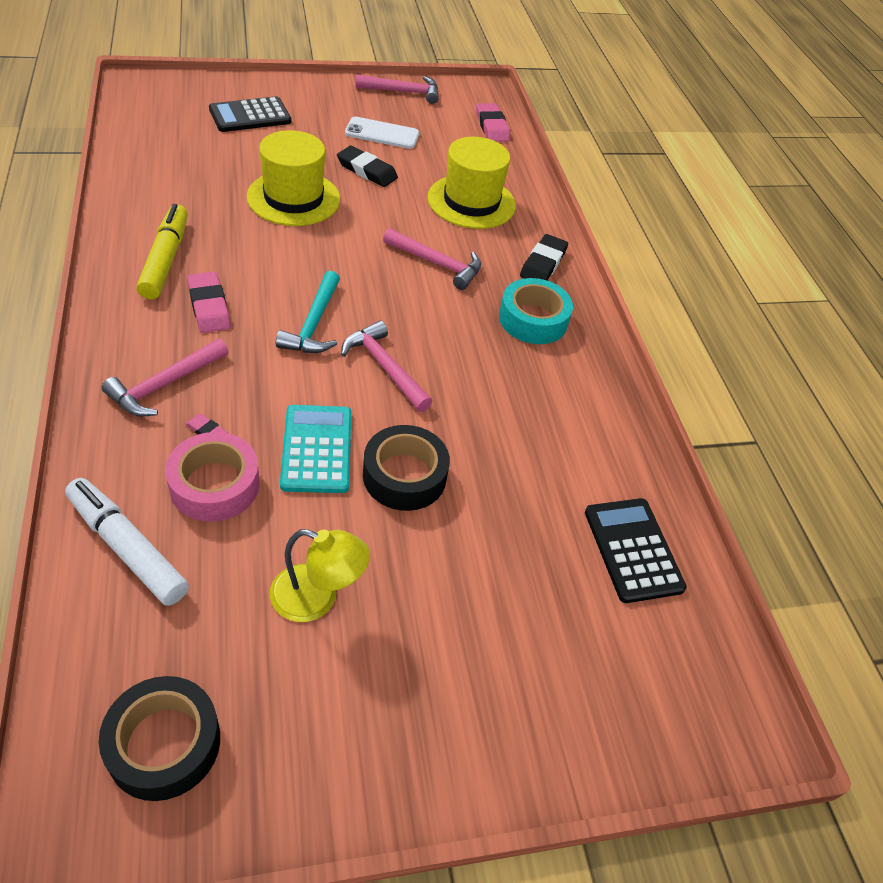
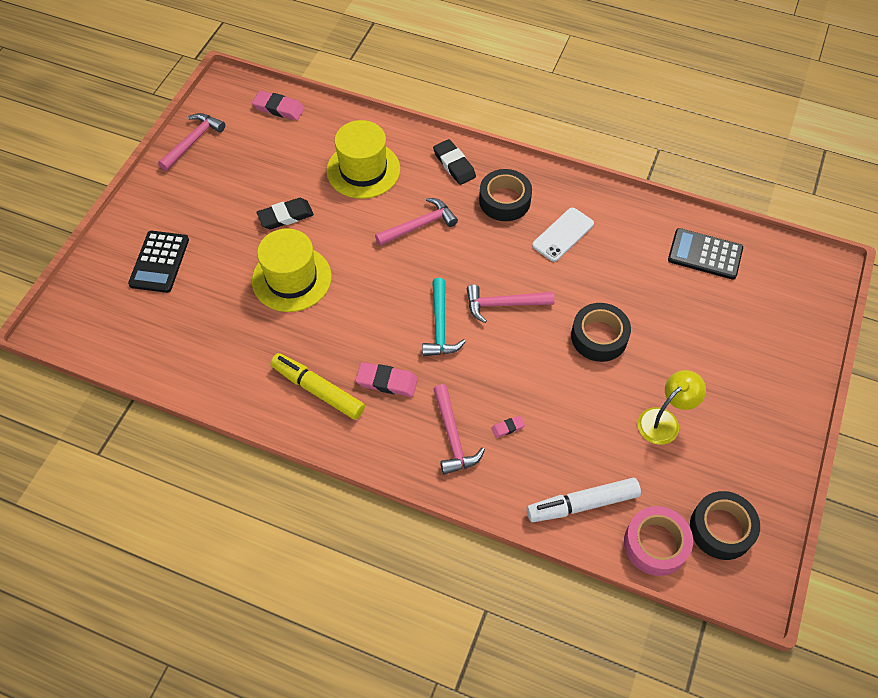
camera: 50 degrees left, 10 degrees up
pink tape [165,432,260,522] -> pink tape moved to [624,506,693,576]
turquoise hammer [276,271,340,353] -> turquoise hammer turned 45 degrees clockwise [422,278,466,356]
turquoise calculator [280,405,351,493] -> none
white phone [345,117,419,149] -> white phone moved to [532,208,594,262]
turquoise tape [499,278,573,344] -> black tape [479,169,532,221]

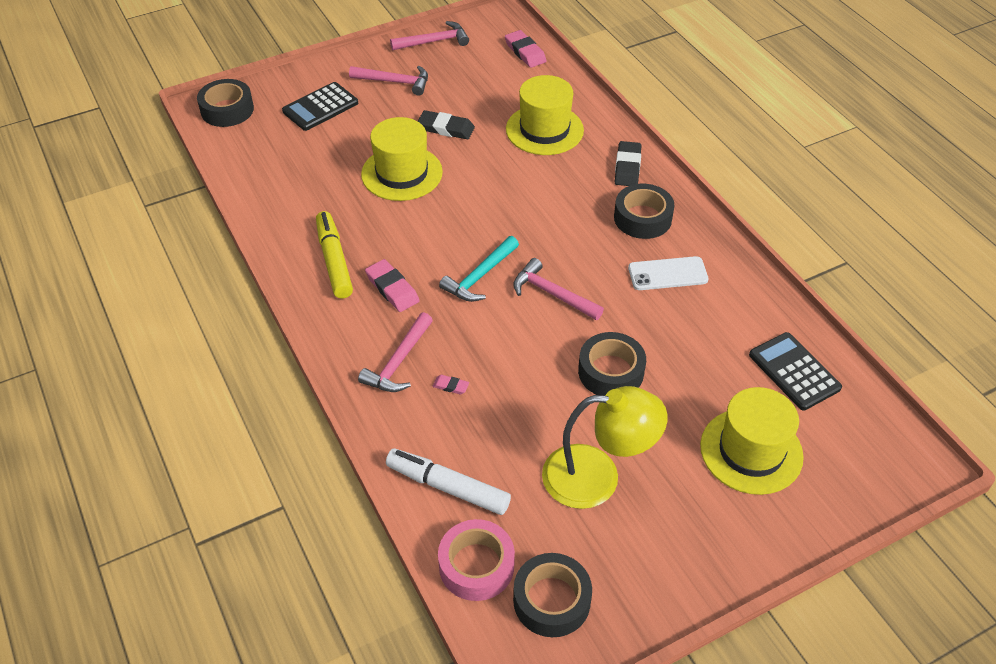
camera: 40 degrees right, 10 degrees down
pink hammer [375,198,458,246] -> pink hammer moved to [349,66,428,96]
yellow lamp [638,370,706,445] -> yellow lamp [542,386,668,509], size x1.54
none -> black tape [197,79,254,127]
none -> yellow hat [700,387,804,495]

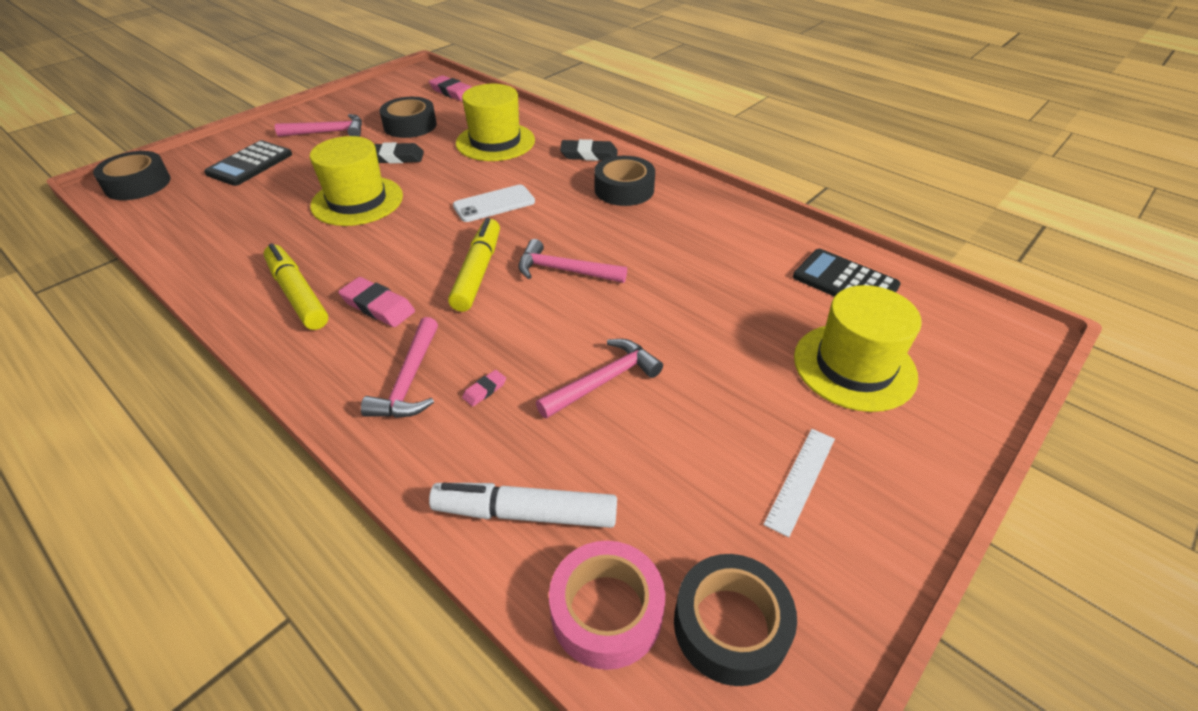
camera: 20 degrees left, 5 degrees down
pink hammer [390,21,469,50] -> pink hammer moved to [536,339,663,419]
pink eraser [433,375,469,395] -> pink eraser turned 45 degrees counterclockwise [462,370,506,407]
turquoise hammer [439,236,519,302] -> yellow marker [448,218,500,312]
yellow lamp [542,386,668,509] -> none
black tape [578,332,646,396] -> black tape moved to [379,97,437,138]
black eraser [615,141,641,186] -> black eraser turned 75 degrees counterclockwise [560,139,618,161]
white phone [628,256,709,290] -> white phone moved to [453,185,535,222]
none -> white ruler [763,429,835,538]

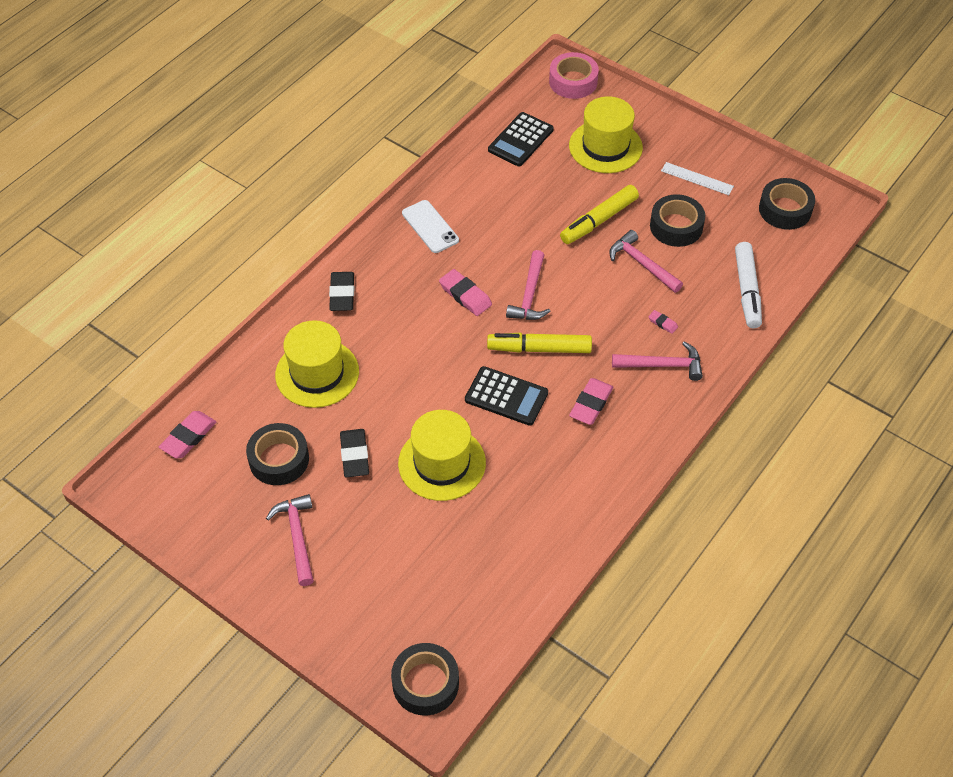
camera: 95 degrees left, 10 degrees up
black calculator [204,140,292,186] -> black calculator moved to [465,366,548,426]
yellow marker [264,243,328,330] -> yellow marker moved to [560,185,639,244]
white phone [453,185,535,222] -> white phone moved to [402,200,459,253]
pink tape [549,541,665,670] -> pink tape moved to [549,52,599,99]
black tape [594,156,655,206] -> black tape moved to [650,194,705,247]
none -> pink eraser [439,269,492,316]

